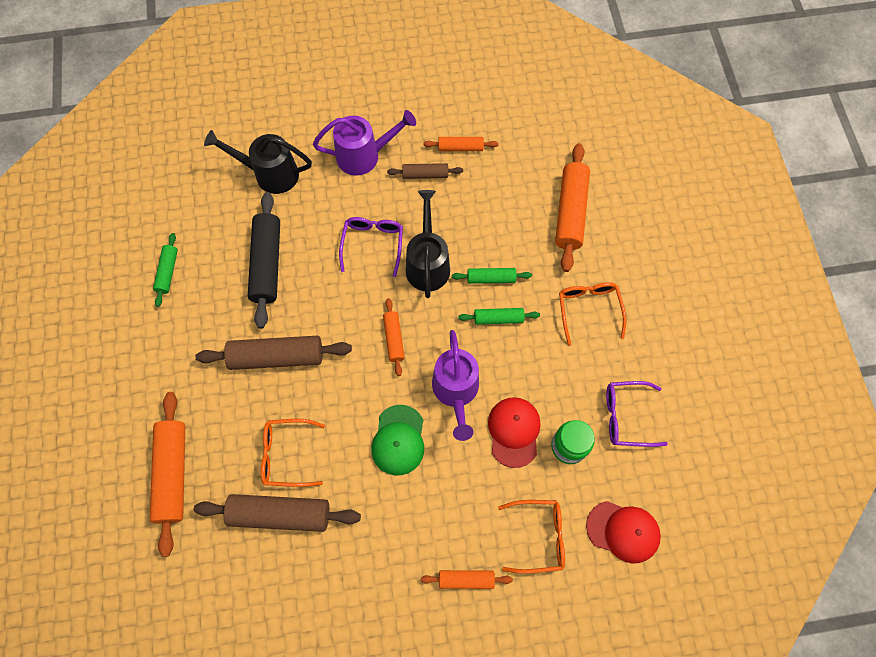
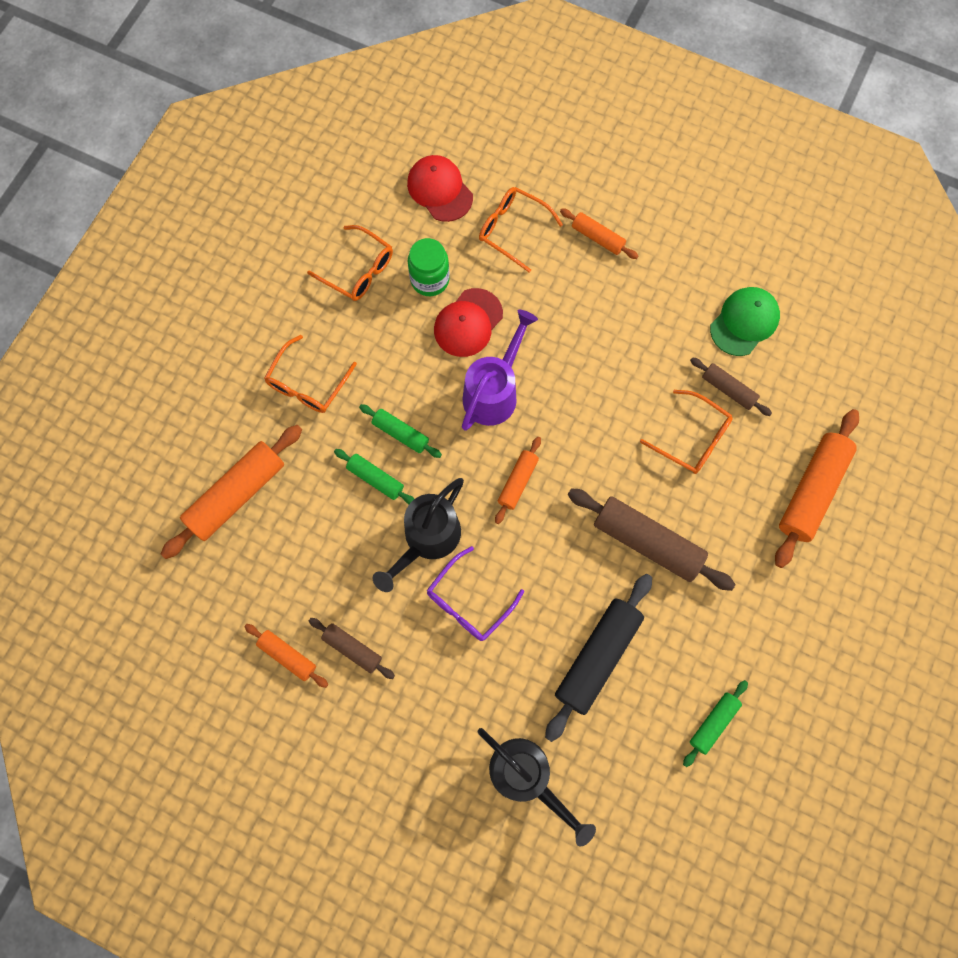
camera: 145 degrees left, 5 degrees up
brown rolling pin [194,494,361,532] -> brown rolling pin [690,357,772,416], size x0.54
purple watering can [313,110,416,176] -> none
green cap [371,405,424,476] -> green cap moved to [710,287,780,356]
purple glasses [606,381,668,447] -> orange glasses [307,225,393,301]

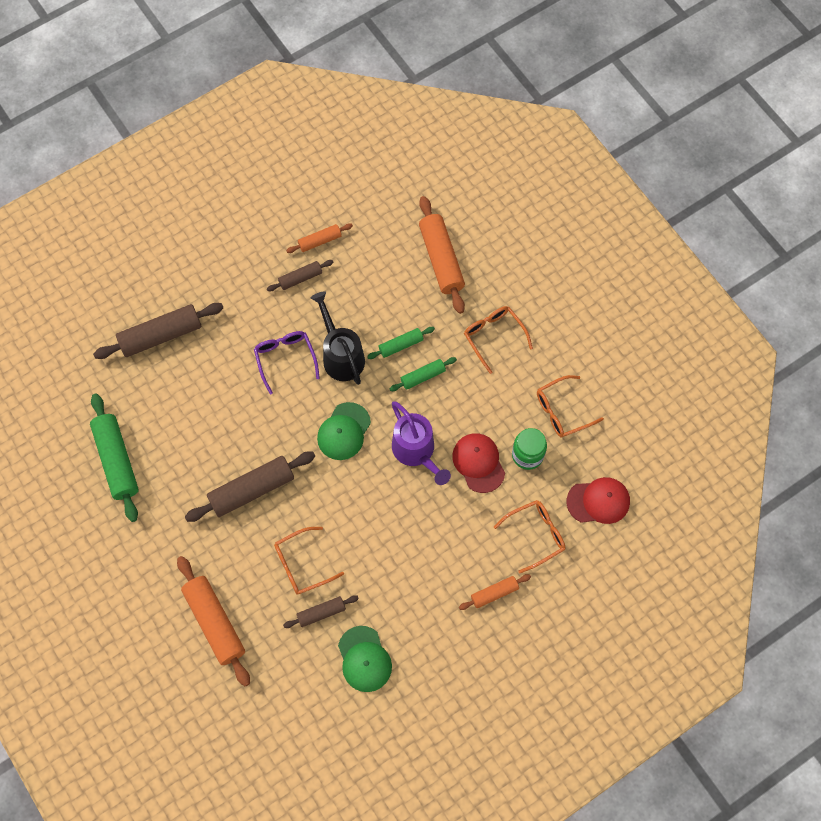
camera: 120 degrees right, 5 degrees down
black watering can [478,728,596,847] -> brown rolling pin [93,303,223,359]
orange rolling pin [495,437,541,524] -> green cap [317,402,371,460]
black rolling pin [545,574,652,742] -> none
green rolling pin [683,680,748,767] -> green rolling pin [90,393,139,522], size x1.85

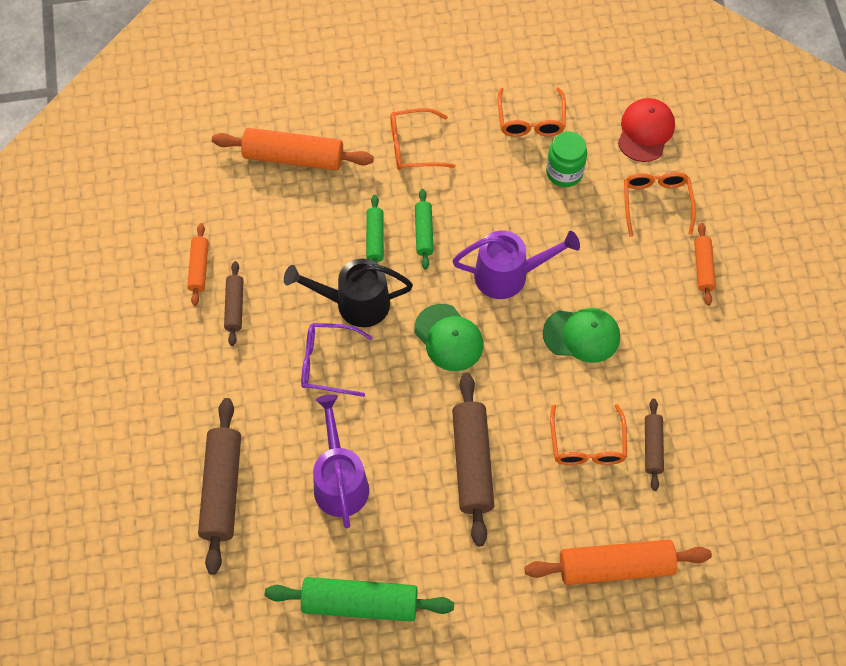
camera: 65 degrees left, 5 degrees down
green cap [338,626,392,692] -> green cap moved to [543,308,620,363]
red cap [452,433,505,493] -> none
none -> purple watering can [313,394,369,529]

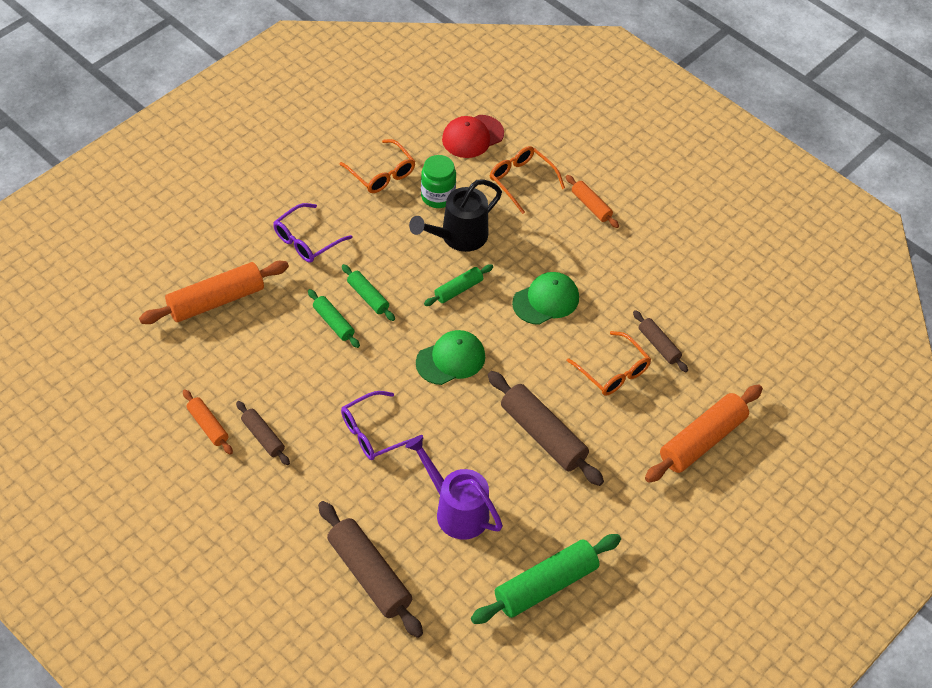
camera: 40 degrees left, 10 degrees down
black watering can [284,258,413,327] -> black watering can moved to [409,179,502,252]
orange glasses [390,108,456,170] -> purple glasses [273,203,353,263]
green cap [414,304,483,371] -> green cap turned 45 degrees counterclockwise [416,330,485,385]
purple watering can [453,230,580,299] -> green rolling pin [424,264,493,306]
red cap [618,98,675,162] -> red cap turned 105 degrees counterclockwise [442,115,504,158]

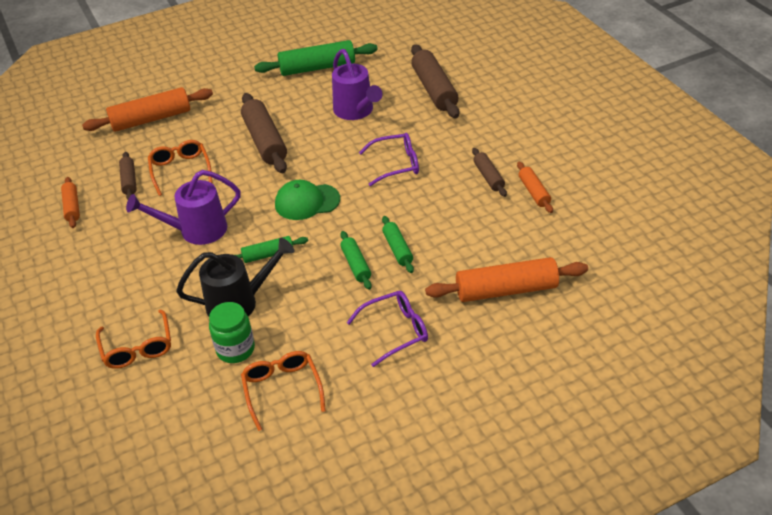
camera: 155 degrees left, 10 degrees down
red cap [442,115,504,158] -> none
green cap [512,272,579,325] -> purple watering can [126,170,241,245]
orange rolling pin [566,175,619,228] -> orange rolling pin moved to [61,177,80,228]

